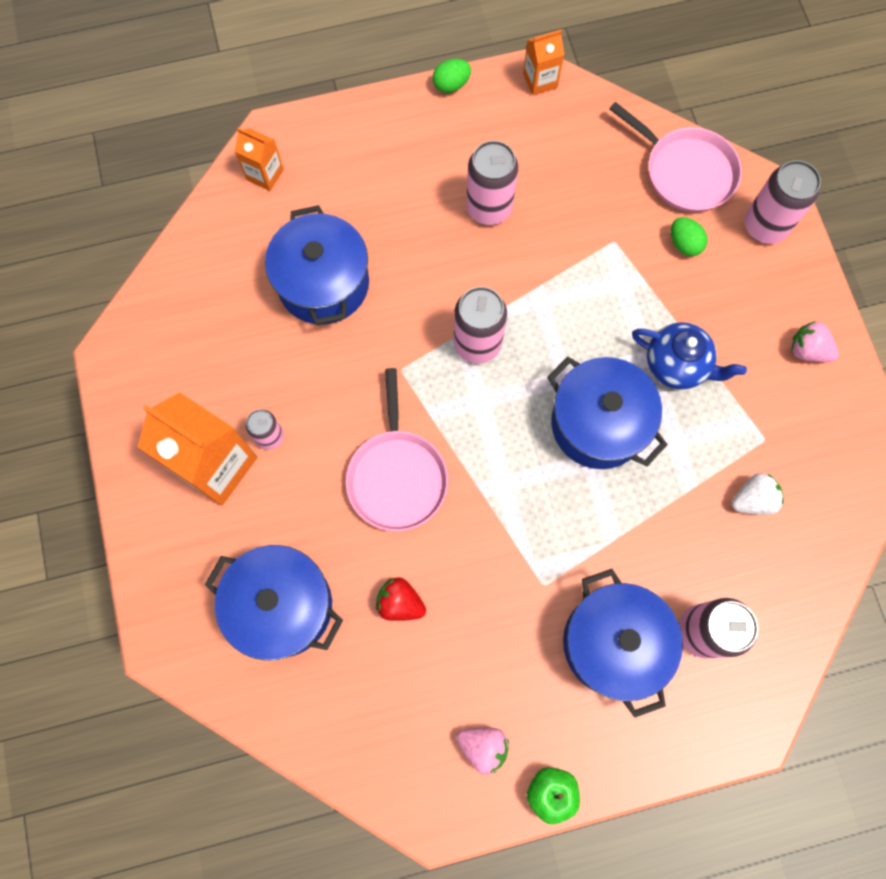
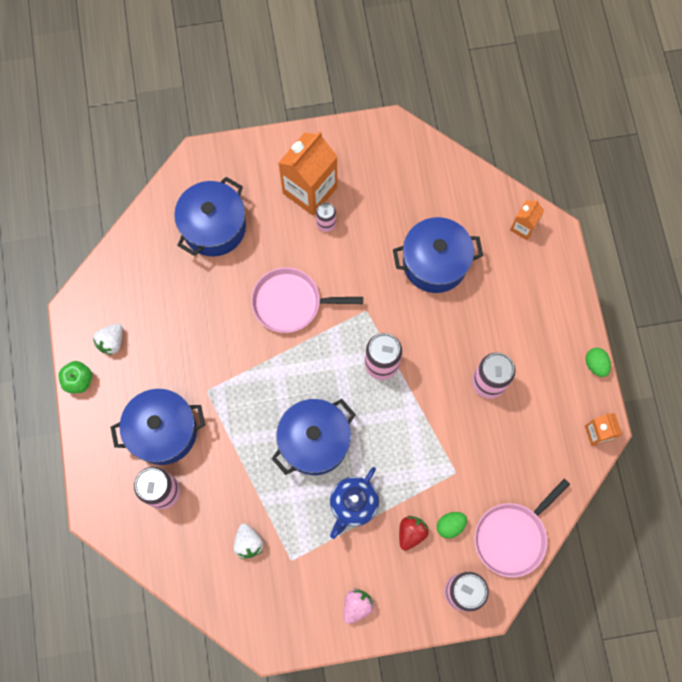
camera: 95 degrees right, 0 degrees up
red strawberry [376,577,426,621] -> red strawberry moved to [399,516,429,551]
pink strawberry [456,728,509,775] -> white strawberry [93,324,123,355]

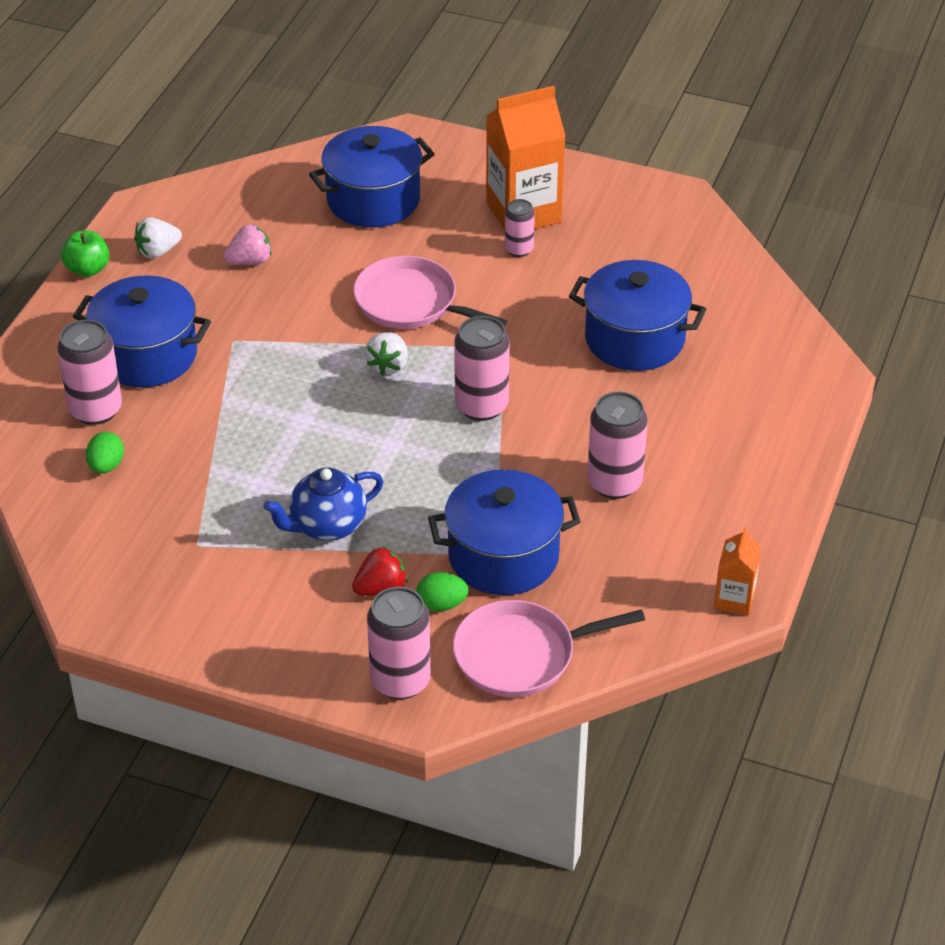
camera: 30 degrees right, 30 degrees down
white strawberry [234,523,263,559] -> white strawberry moved to [365,332,408,376]
blue pot [272,399,356,475] -> blue pot moved to [428,469,581,595]
pink strawberry [344,588,374,624] -> pink strawberry moved to [224,224,272,265]
orange carton [510,200,545,240] -> none
green egg [586,348,611,377] -> green egg moved to [86,432,124,474]

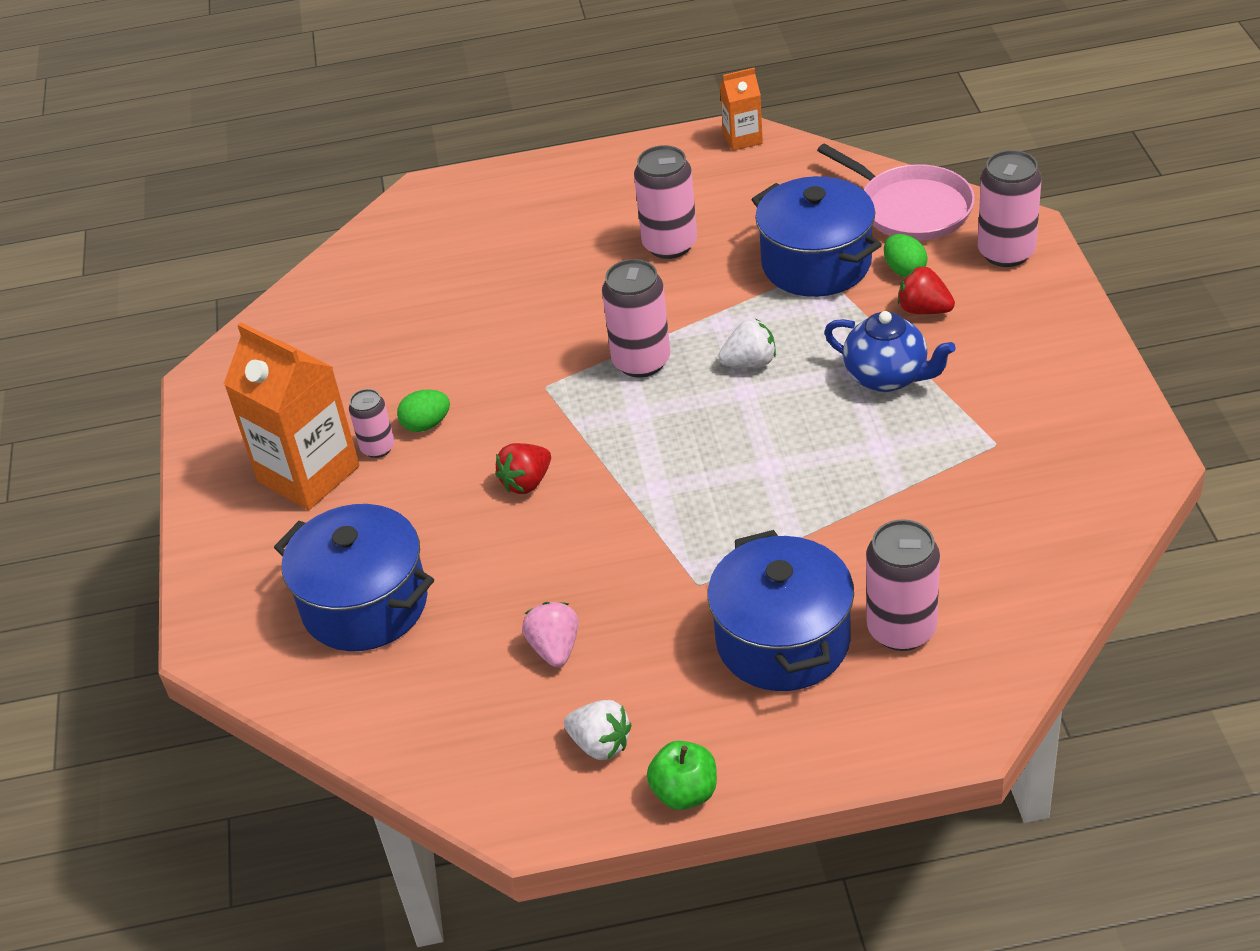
camera: 115 degrees left, 0 degrees up
green egg [86,432,124,474] -> green egg moved to [397,390,450,432]
pink strawberry [224,224,272,265] -> pink strawberry turned 45 degrees clockwise [522,602,579,667]
pink pan [353,256,507,329] -> red strawberry [495,443,551,494]
white strawberry [365,332,408,376] -> white strawberry moved to [718,319,776,367]
blue pot [569,260,706,371] -> none

